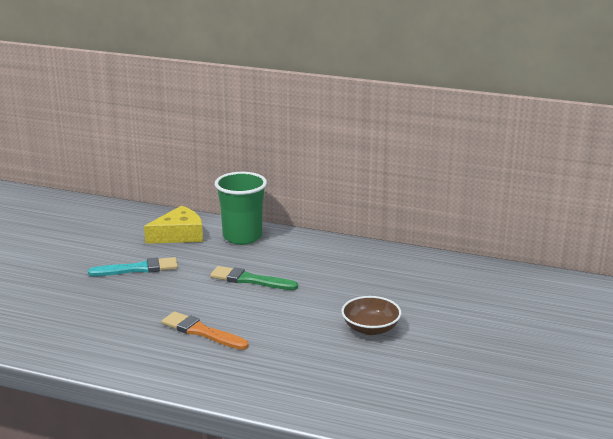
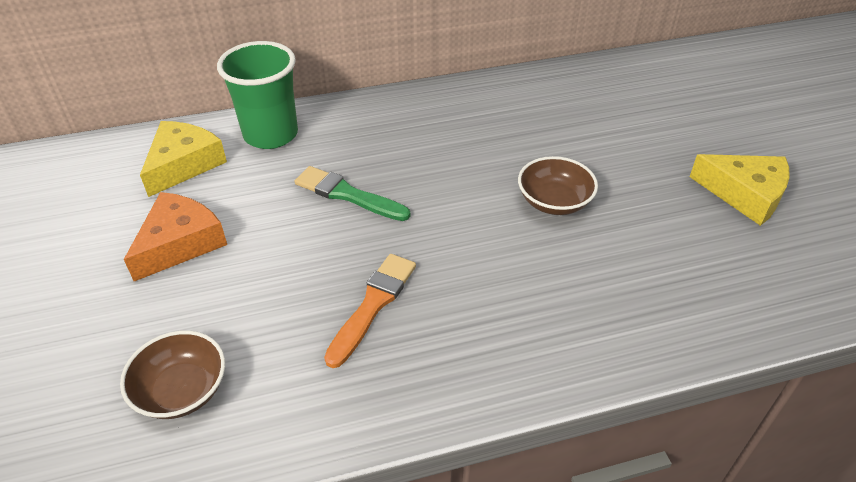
camera: 35 degrees left, 20 degrees up
turquoise brush [88,257,178,276] -> orange cheese [124,192,227,281]
orange brush [162,312,249,350] -> orange brush turned 120 degrees clockwise [324,254,416,368]
green brush [210,266,298,290] -> green brush turned 45 degrees clockwise [295,166,410,221]
none -> brown bowl [120,331,225,419]
none -> yellow cheese [689,154,790,226]

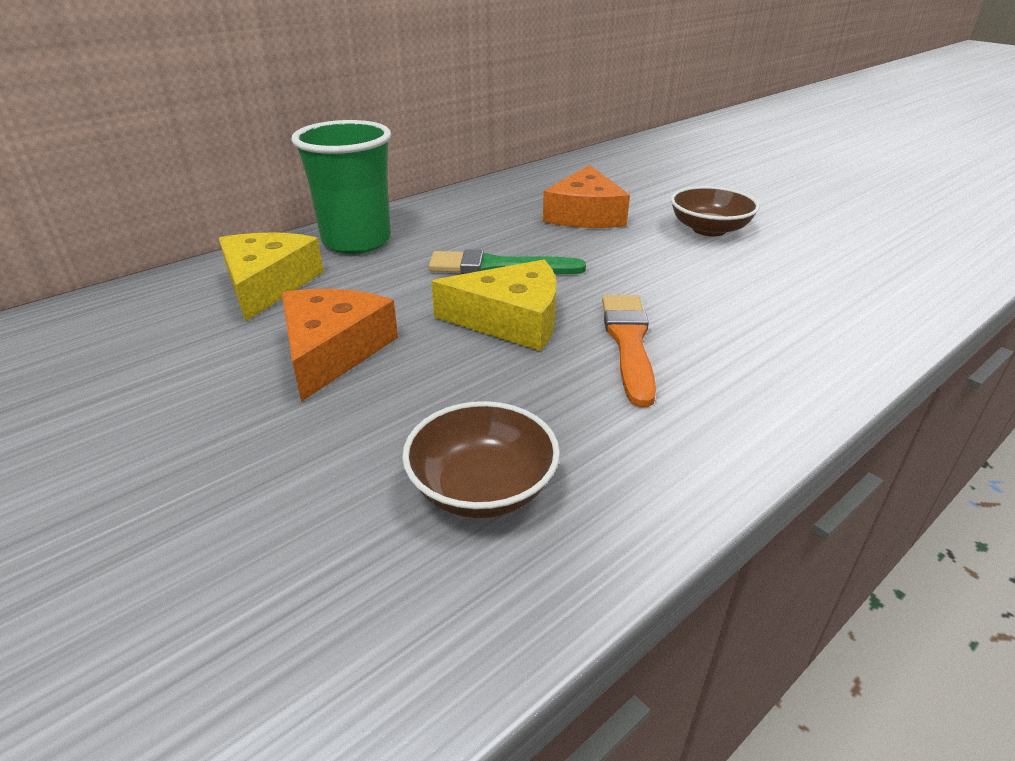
camera: 25 degrees left, 10 degrees down
yellow cheese [689,154,790,226] -> yellow cheese moved to [431,260,557,351]
none -> orange cheese [543,165,630,228]

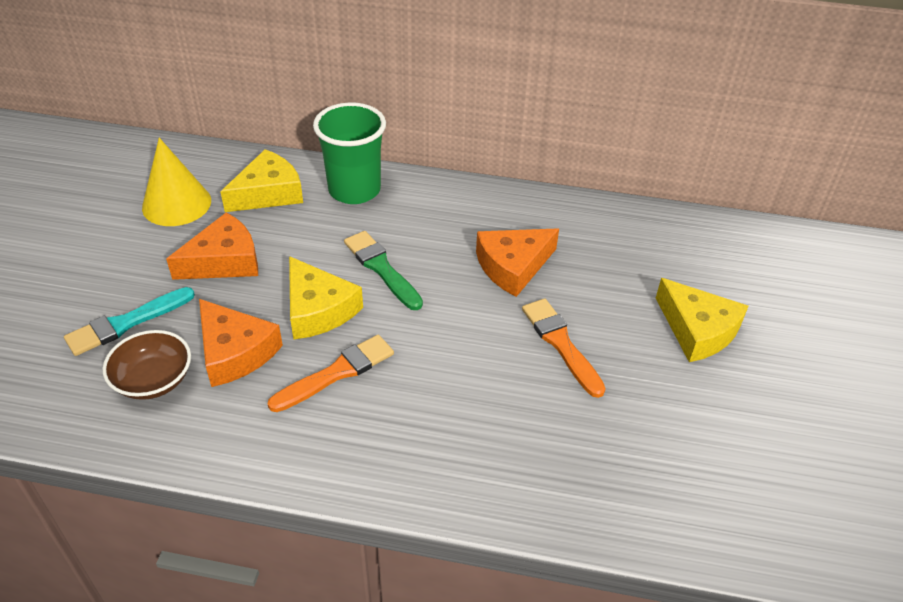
camera: 50 degrees right, 10 degrees up
brown bowl [671,186,760,236] -> orange brush [522,298,606,398]
none -> turquoise brush [64,287,195,356]
none -> yellow cone [142,138,211,226]
none -> orange cheese [199,299,283,387]
none -> yellow cheese [656,278,748,362]

